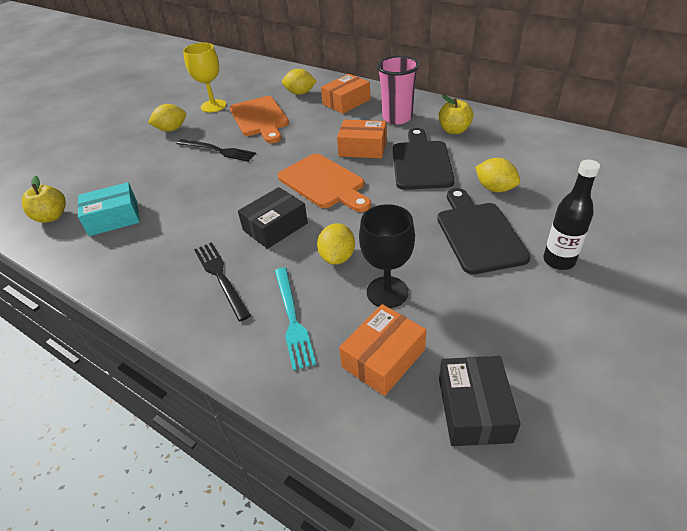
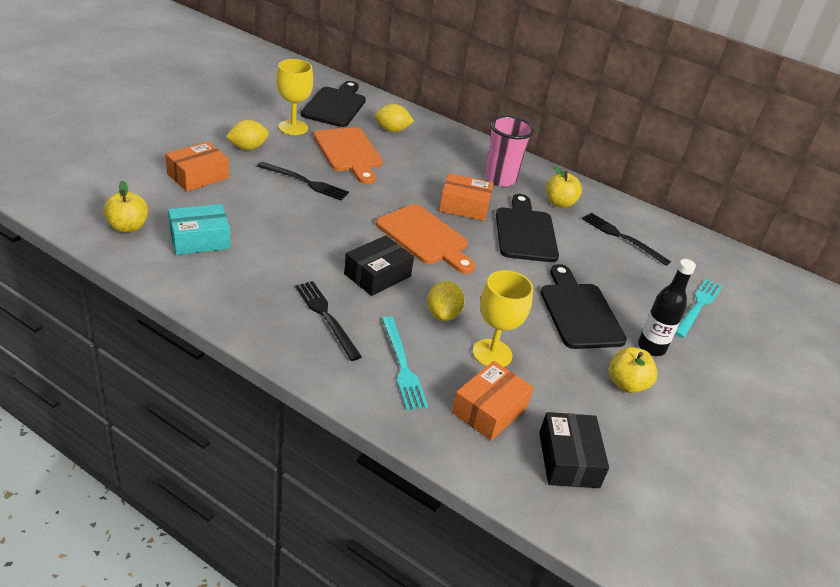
camera: 10 degrees left, 5 degrees down
orange box [321,74,370,114] -> orange box moved to [165,142,229,192]
black goblet [359,204,415,308] -> yellow goblet [473,270,533,367]
yellow lemon [475,158,520,192] -> none
none -> black cutting board [301,81,366,127]
none -> black fork [582,213,671,266]
none -> yellow apple [609,347,657,393]
none -> turquoise fork [675,279,722,338]

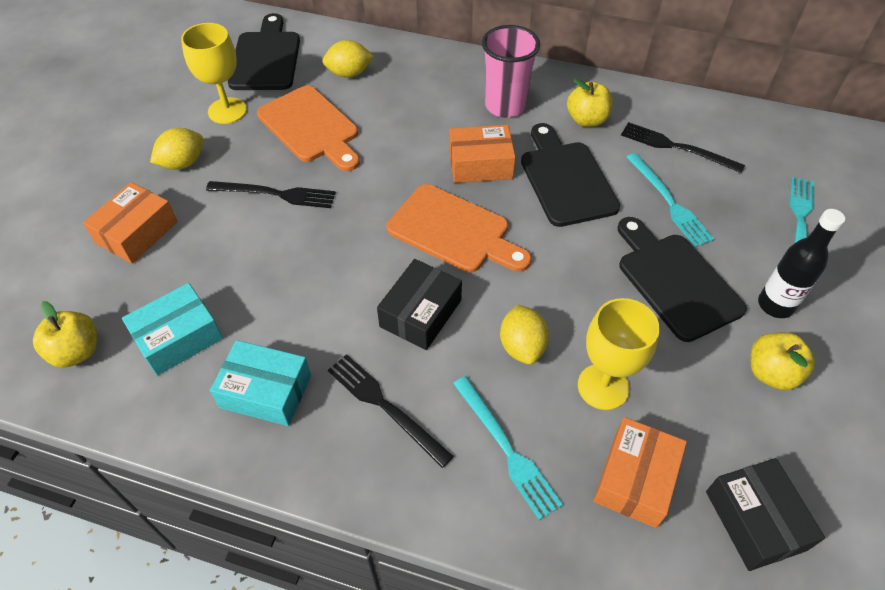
camera: 10 degrees left, 15 degrees up
none -> turquoise box [210,340,311,426]
none -> turquoise fork [626,153,714,247]

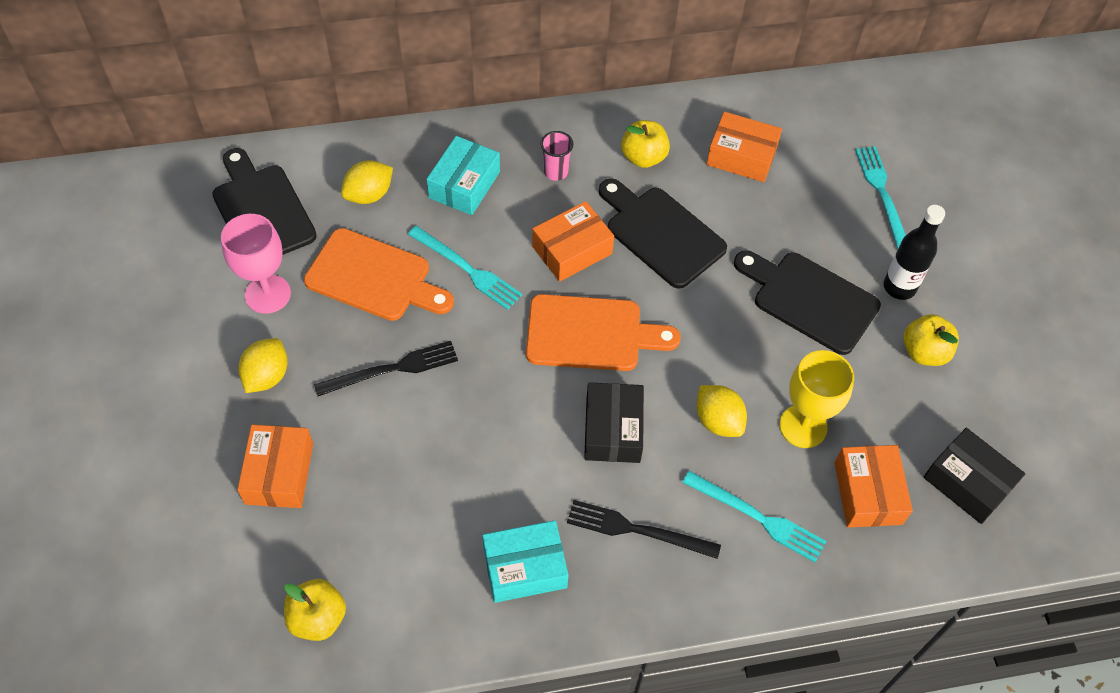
camera: 30 degrees left, 5 degrees up
turquoise box [122,283,223,376] -> turquoise box moved to [426,136,500,215]
yellow goblet [181,23,247,124] -> pink goblet [221,214,291,314]
pink cup [482,25,540,118] -> pink cup [541,131,573,181], size x0.54
black fork [621,122,745,173] -> orange box [706,111,782,182]
turquoise fork [626,153,714,247] -> turquoise fork moved to [408,226,522,310]

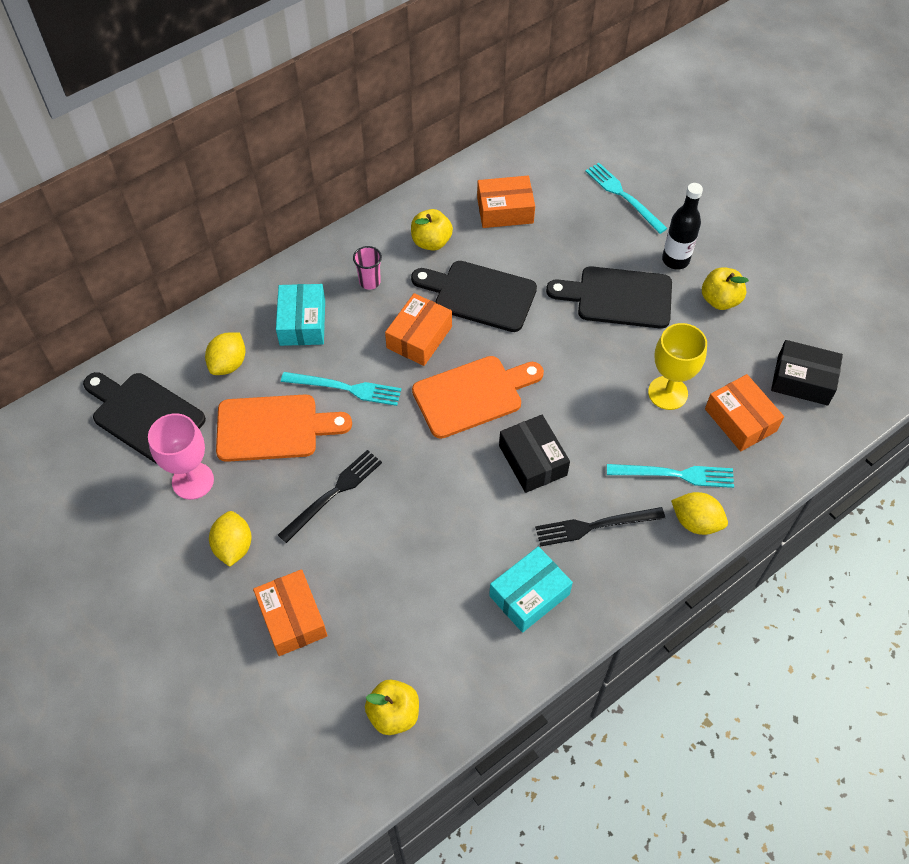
camera: 25 degrees left, 0 degrees up
yellow lemon [697,385,747,437] -> yellow lemon moved to [671,492,728,535]

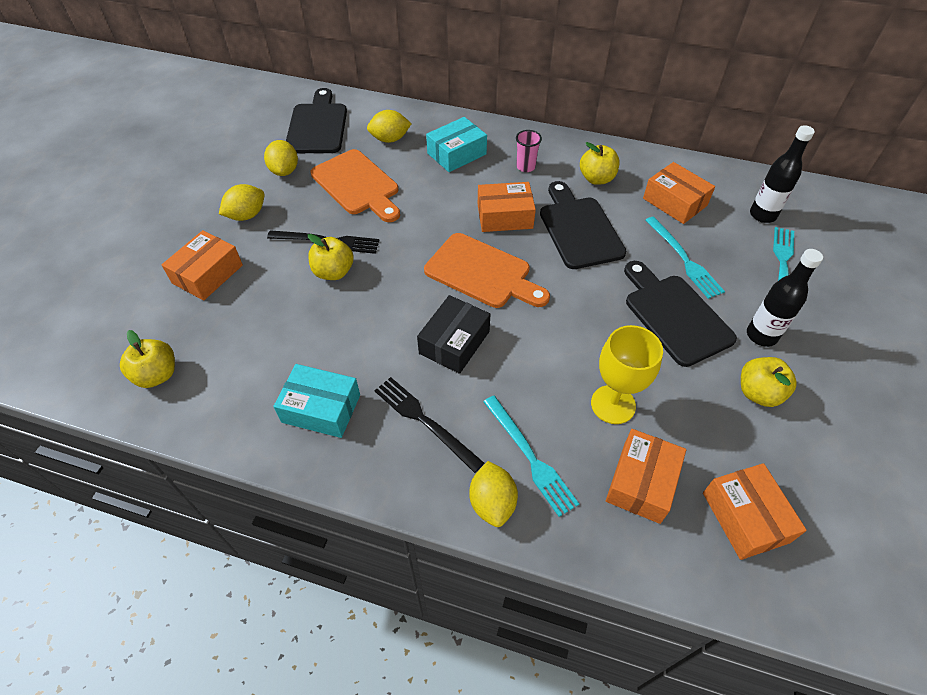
camera: 55 degrees right, 5 degrees down
pink goblet [148,413,214,500] -> yellow lemon [264,140,298,176]
turquoise fork [281,372,401,406] -> turquoise fork moved to [645,217,725,299]
black box [771,340,843,406] -> orange box [703,463,807,560]
none -> yellow apple [308,234,354,280]
none -> black bottle [750,125,815,223]

